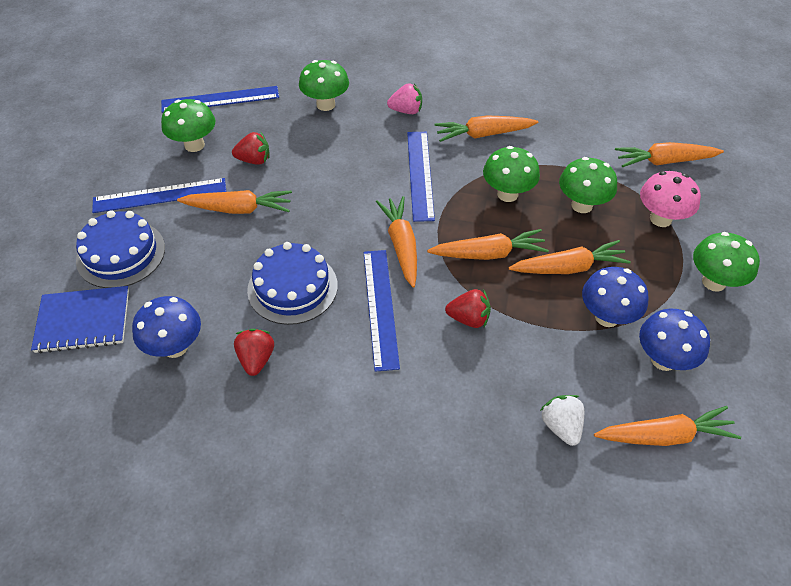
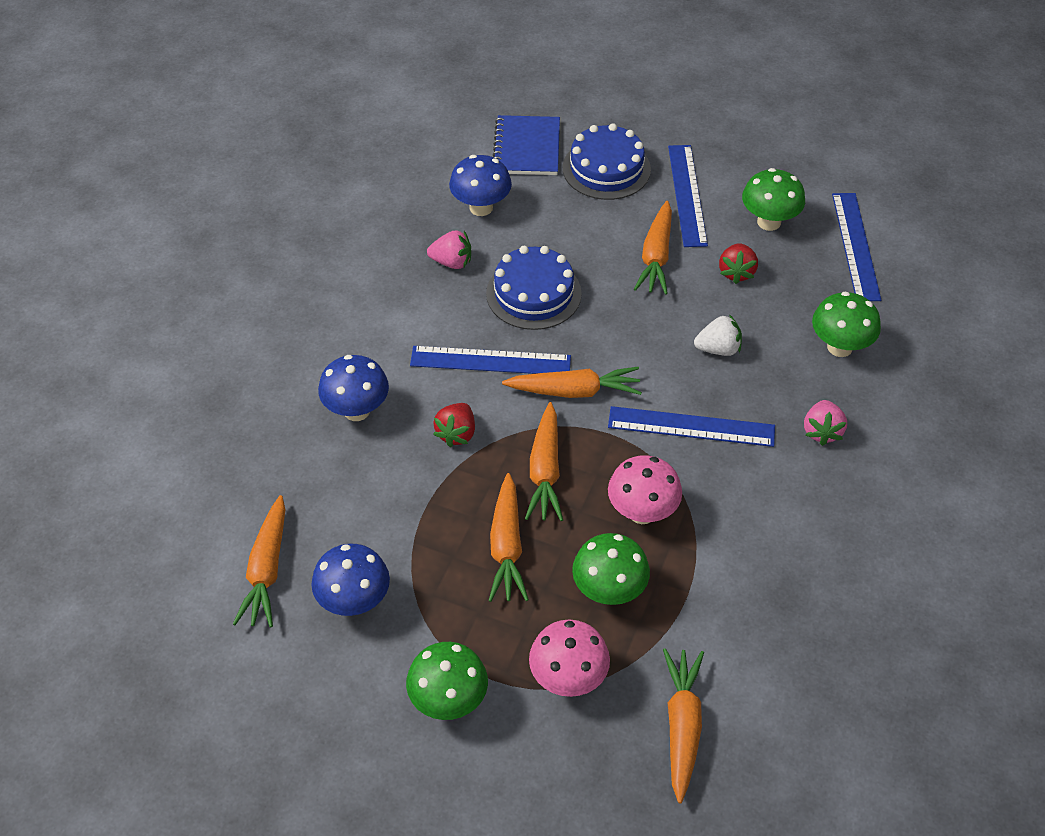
camera: 100 degrees right, 0 degrees up
red strawberry [234,329,274,376] -> pink strawberry [427,231,471,269]
orange carrot [434,115,538,142] -> none
green mushroom [483,146,540,202] -> pink mushroom [608,455,682,524]
white strawberry [540,395,584,446] -> white strawberry moved to [694,314,742,356]
blue mushroom [582,267,649,327] -> blue mushroom moved to [318,355,389,421]

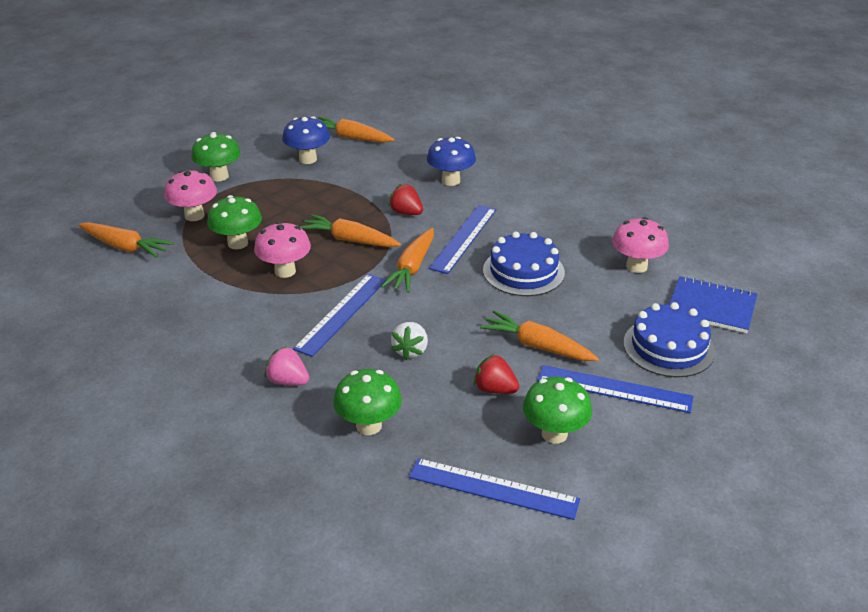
camera: 110 degrees right, 15 degrees down
pink strawberry [427,231,471,269] -> none
blue mushroom [449,155,512,216] -> pink mushroom [612,217,669,273]
orange carrot [489,473,529,602] -> none

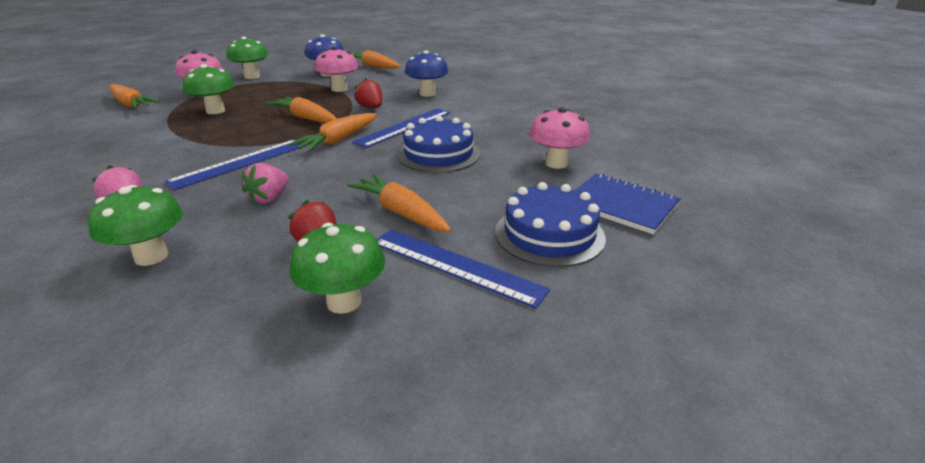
camera: 15 degrees right, 5 degrees down
pink mushroom [254,221,311,278] -> pink mushroom moved to [315,47,358,92]
white strawberry [391,322,428,360] -> pink strawberry [242,163,289,204]
blue ruler [409,458,580,520] -> none

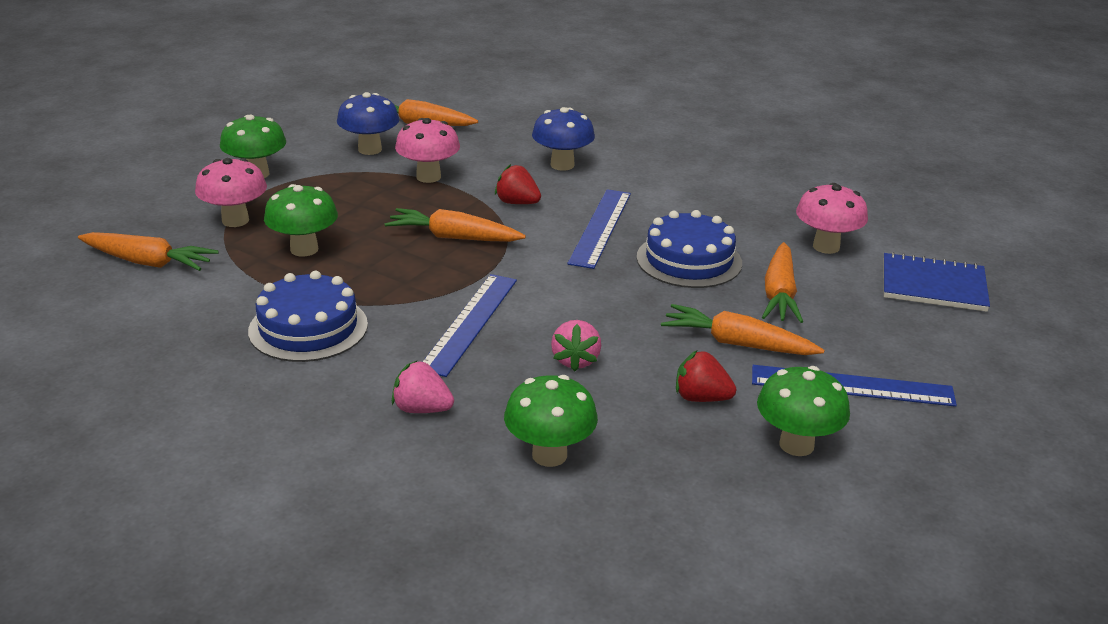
camera: 25 degrees left, 0 degrees up
orange carrot [288,113,377,152] -> orange carrot moved to [762,242,803,323]
blue cake [495,182,606,267] -> blue cake moved to [248,271,368,362]

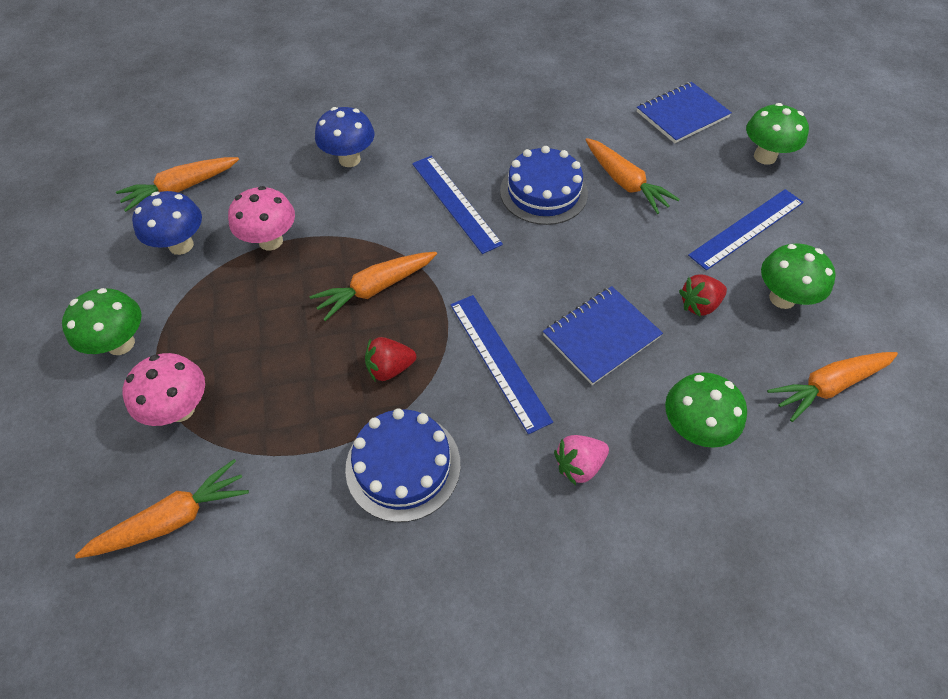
camera: 45 degrees left, 25 degrees up
green mushroom [264,184,338,257] -> green mushroom moved to [746,103,809,165]
red strawberry [495,164,541,204] -> red strawberry moved to [365,337,416,382]
pink strawberry [551,320,601,372] -> blue notebook [543,286,663,385]
orange carrot [661,304,825,355] -> orange carrot moved to [767,352,898,422]
pink mushroom [796,183,868,254] -> none

